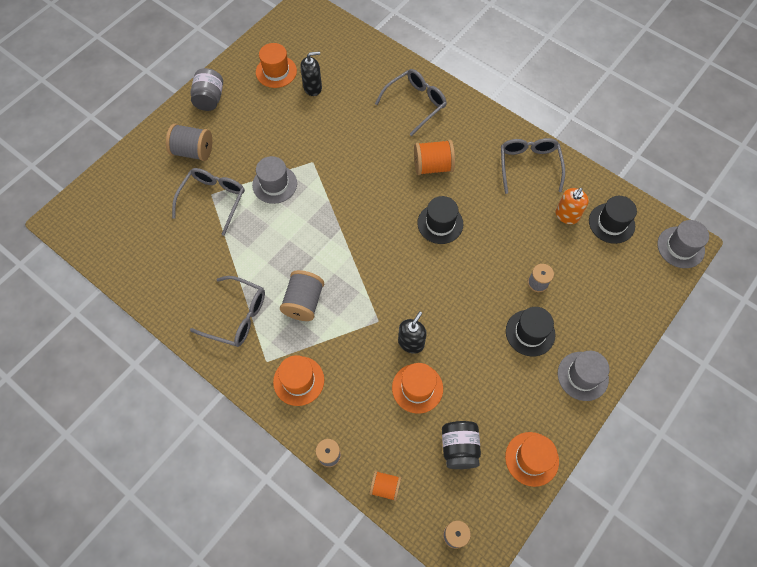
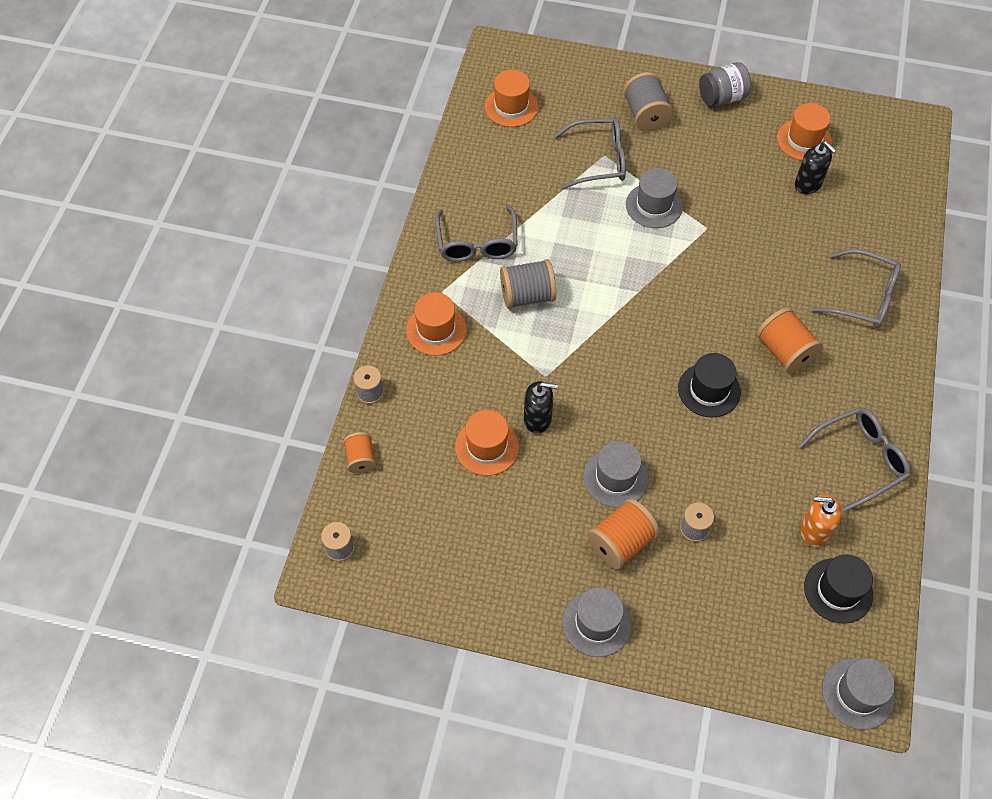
camera: 65 degrees right, 5 degrees down
black jar [442,421,481,469] -> none
orange hat [505,432,559,487] -> orange hat moved to [485,70,538,127]
black hat [506,307,555,357] -> orange spool [588,499,660,569]
none -> grey hat [583,441,648,508]

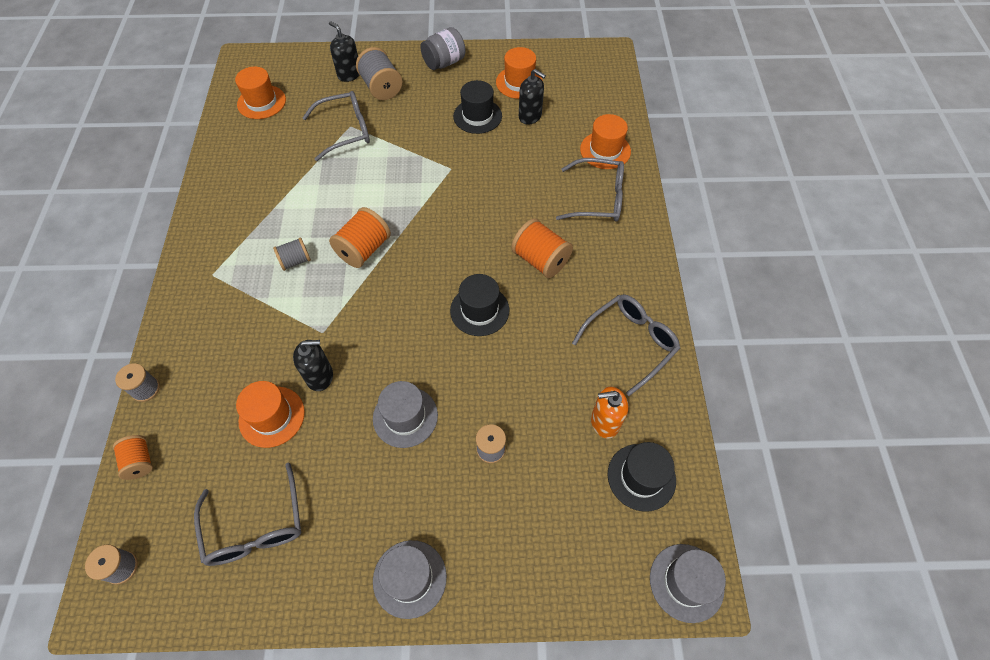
camera: 15 degrees left, 0 degrees up
orange hat [406,293,467,356] -> orange hat moved to [580,114,631,169]
grey glasses [435,205,518,262] -> grey glasses moved to [194,462,301,566]
grey spool [500,259,556,309] -> grey spool [273,237,311,271], size x0.61
orange spool [588,499,660,569] -> orange spool moved to [329,207,391,268]
grey hat [626,168,683,228] -> none
none -> black soap dispenser [329,21,360,82]
none -> black hat [453,80,502,134]

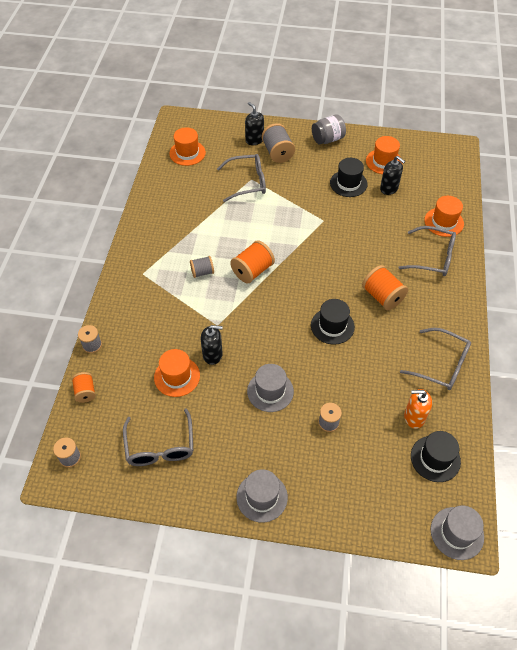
camera: 10 degrees right, 5 degrees down
grey glasses [572,294,680,396] -> grey glasses turned 60 degrees clockwise [400,328,471,390]

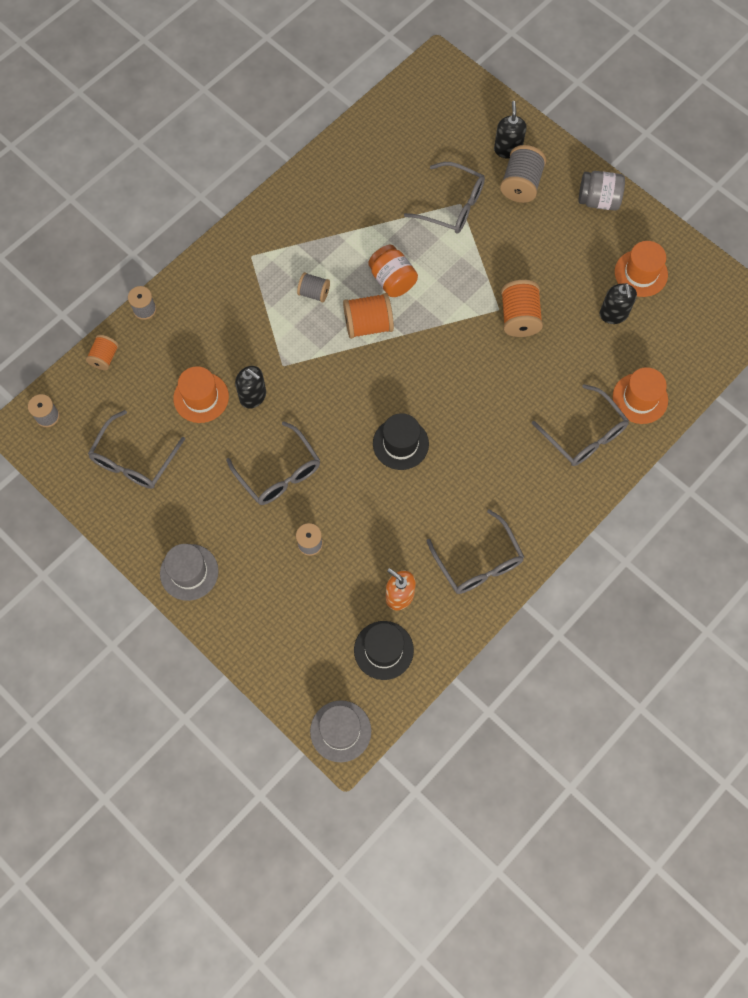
camera: 35 degrees right, 15 degrees up
orange hat [169,128,206,166] -> none
grey hat [247,364,294,412] -> grey glasses [226,421,320,505]
black hat [330,158,368,197] -> none
orange spool [362,265,408,310] -> orange spool moved to [501,280,543,337]
none -> orange jar [368,245,418,297]

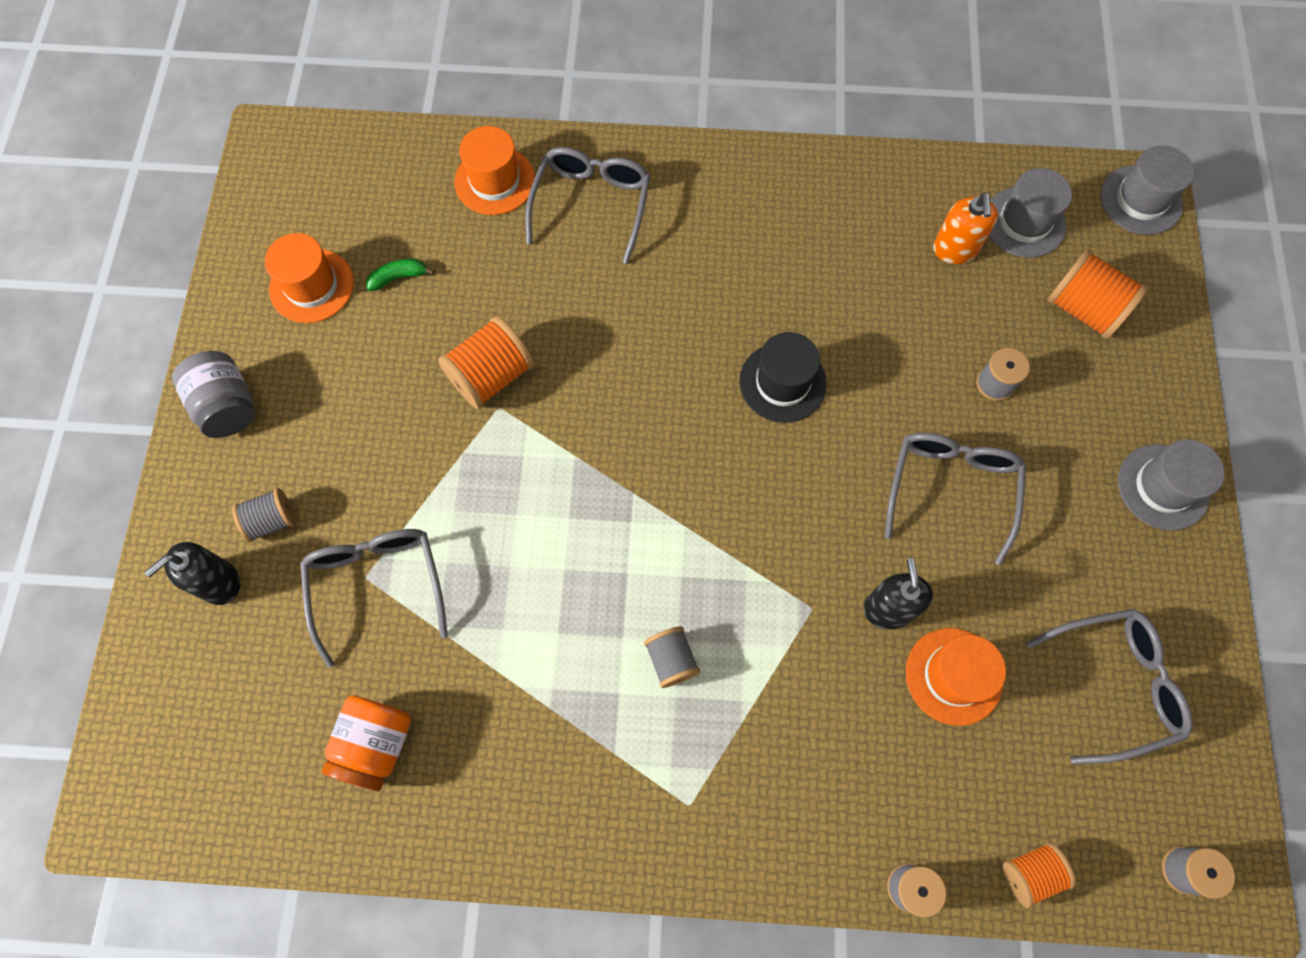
camera: 130 degrees left, 0 degrees up
orange spool [343,293,394,339] -> orange spool moved to [1047,249,1148,339]
black hat [354,621,414,680] -> grey hat [989,168,1072,258]
orange jar [368,245,418,297] -> orange jar moved to [322,695,411,791]
grey glasses [427,509,524,594] -> none
grey spool [500,145,546,203] -> grey spool [232,488,295,542], size x0.61
black soap dispenser [600,283,637,324] -> green banana [366,259,434,291]

